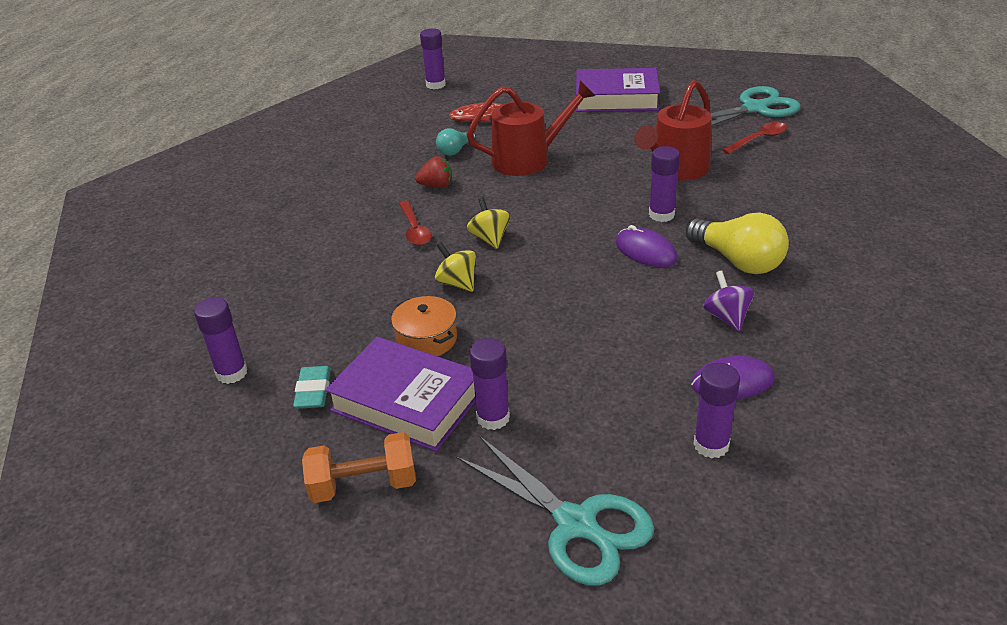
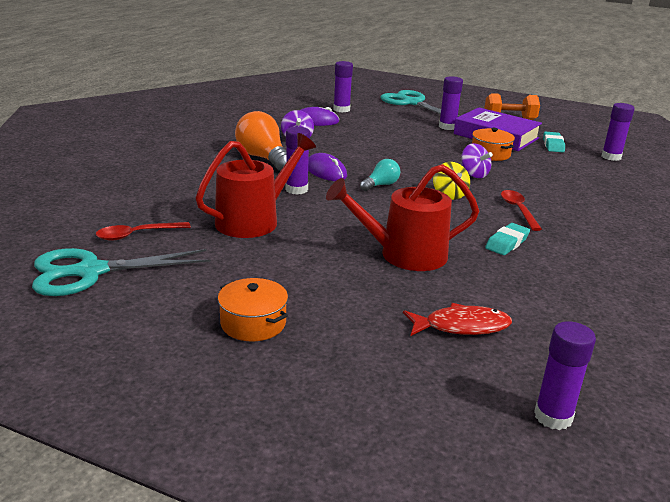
camera: 175 degrees left, 10 degrees down
red strawberry [415,156,452,188] -> turquoise eraser [485,223,530,255]
yellow spinning top [435,242,476,292] -> purple spinning top [461,143,493,178]
turquoise light bulb [436,128,476,156] -> turquoise light bulb moved to [360,159,400,191]
purple book [576,68,660,112] -> orange pot [218,278,288,341]
yellow light bulb [686,212,789,274] -> orange light bulb [235,111,287,171]

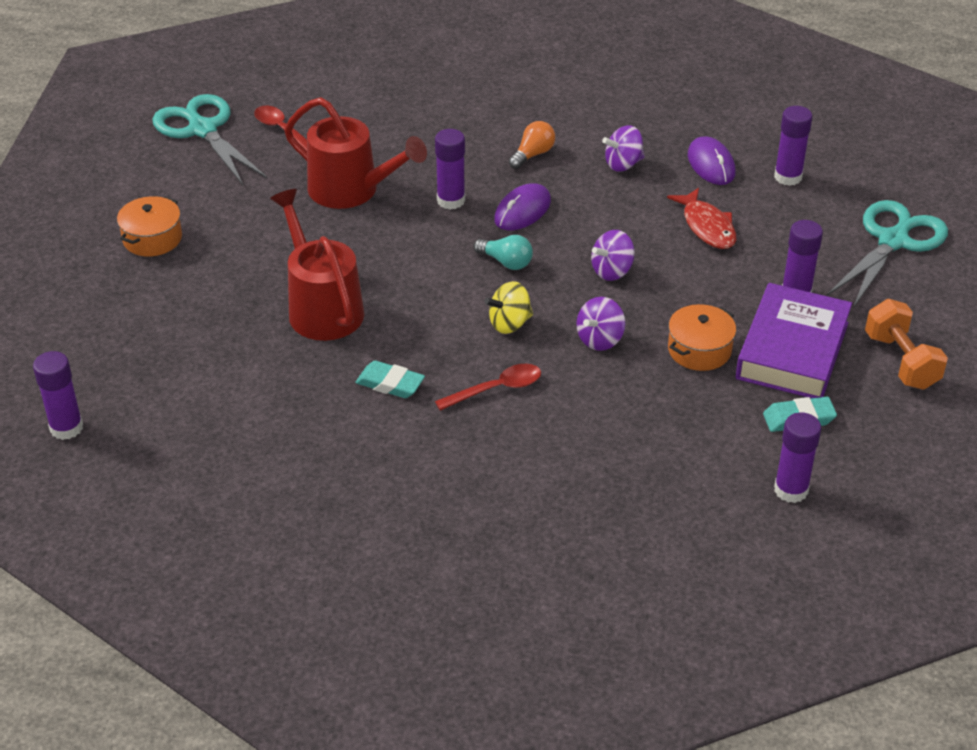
camera: 75 degrees right, 15 degrees up
orange light bulb [235,111,287,171] -> orange light bulb [509,121,555,169], size x0.55
red fish [403,303,512,336] -> red fish moved to [667,188,736,249]
none -> purple spinning top [591,230,635,281]

